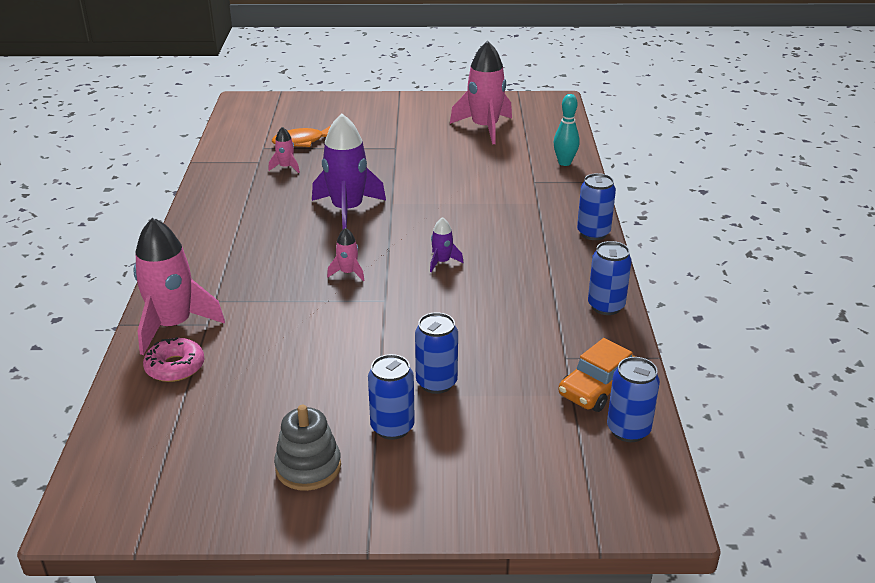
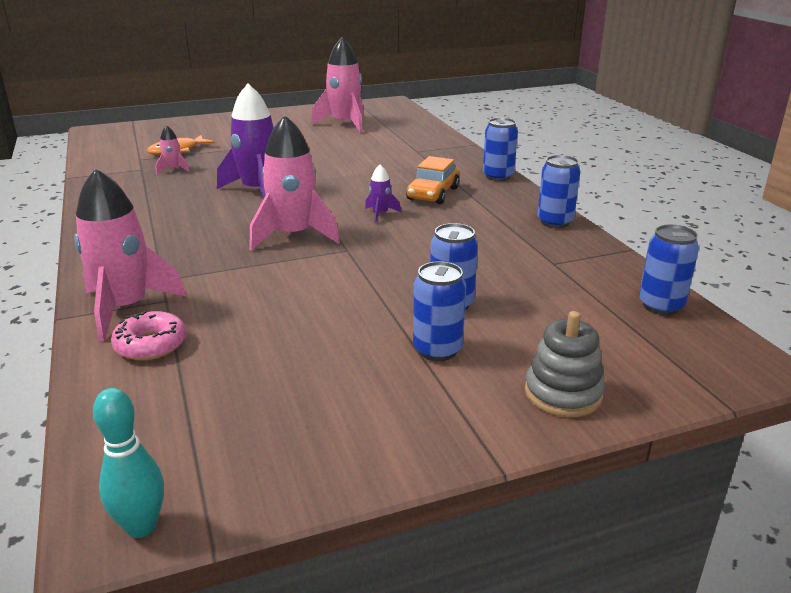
camera: 20 degrees left, 5 degrees down
grey stacking toy [274,405,341,491] -> grey stacking toy moved to [525,311,605,417]
pink rocket [327,228,365,281] -> pink rocket [249,115,340,251], size x2.18
turquoise bowling pin [554,94,580,166] -> turquoise bowling pin moved to [93,388,164,538]
orange car [558,338,636,412] -> orange car moved to [406,156,459,204]

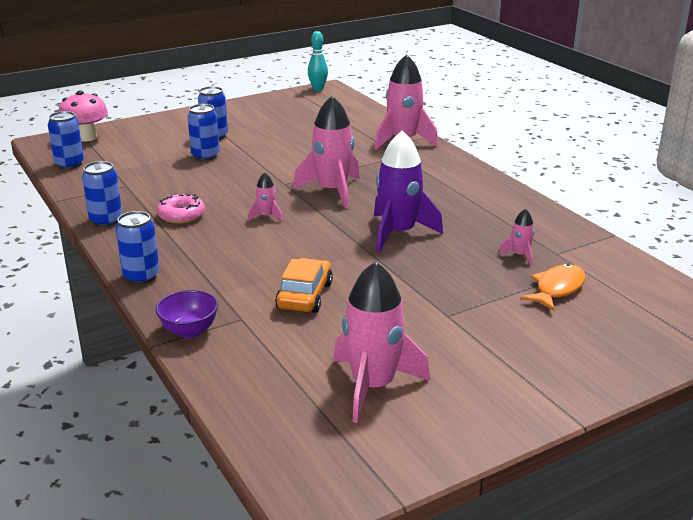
camera: 170 degrees right, 0 degrees up
pink donut [111,311,186,360] -> pink donut moved to [157,193,205,224]
purple rocket [365,165,401,223] -> pink rocket [248,172,283,222]
orange car [406,156,459,204] -> orange car moved to [275,258,333,313]
grey stacking toy [525,311,605,417] -> none
none -> pink mushroom [59,90,108,142]
none -> purple bowl [156,290,218,338]

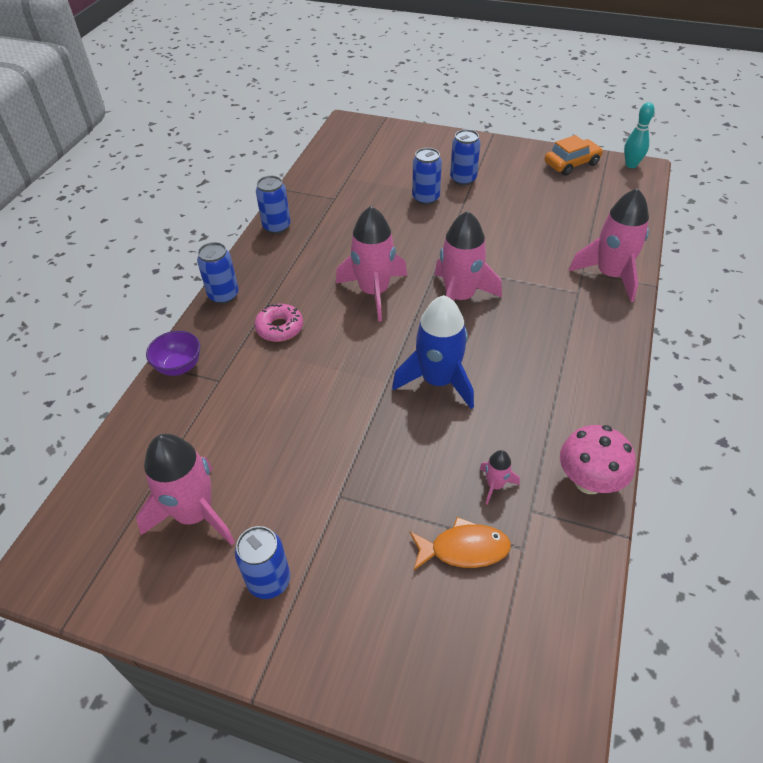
camera: 50 degrees right, 20 degrees up
blue can [48,111,84,169] -> blue can moved to [235,526,290,599]
pink mushroom [59,90,108,142] -> pink mushroom moved to [560,425,636,494]
pink donut [157,193,205,224] -> pink donut moved to [255,304,303,342]
pink rocket [248,172,283,222] -> pink rocket [336,206,407,321], size x2.18
orange car [275,258,333,313] -> orange car moved to [545,135,603,176]
purple rocket [374,131,443,253] -> blue rocket [392,295,474,409]

